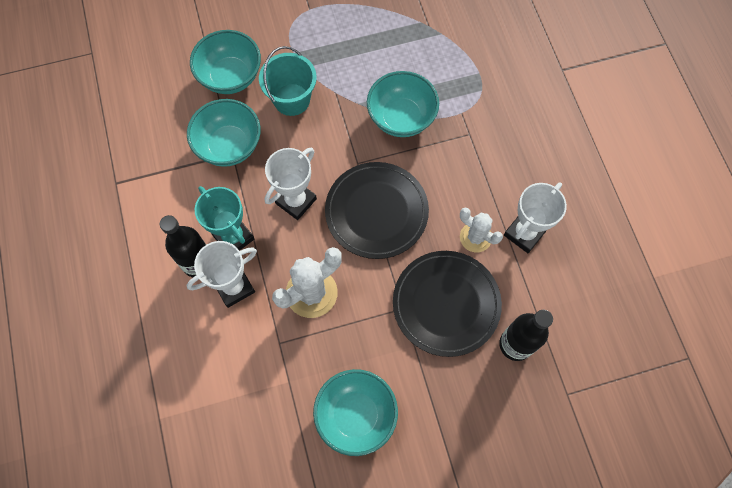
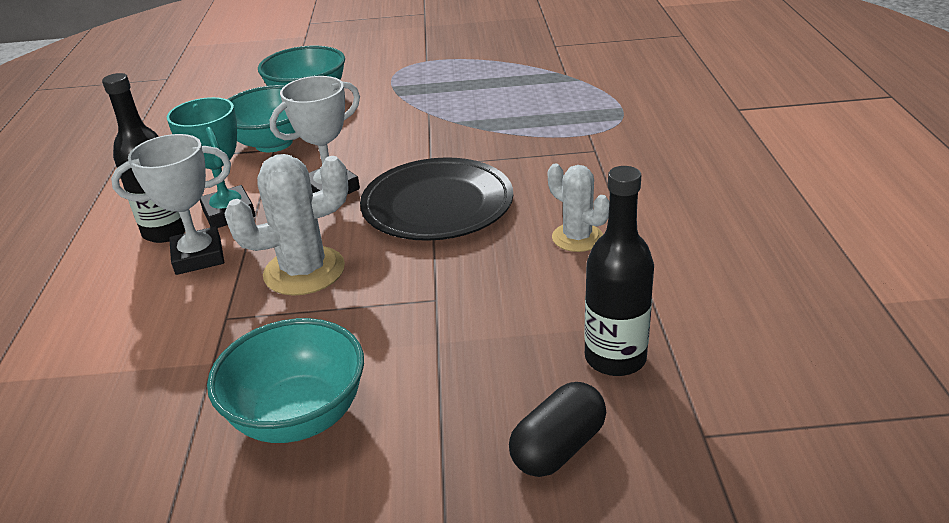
camera: 15 degrees right, 35 degrees down
turquoise bucket [259,46,317,116] -> none
turquoise bowl [367,71,439,137] -> none
black plate [393,251,502,357] -> none
white trophy [504,182,567,253] -> none
none -> black capsule [509,382,606,477]

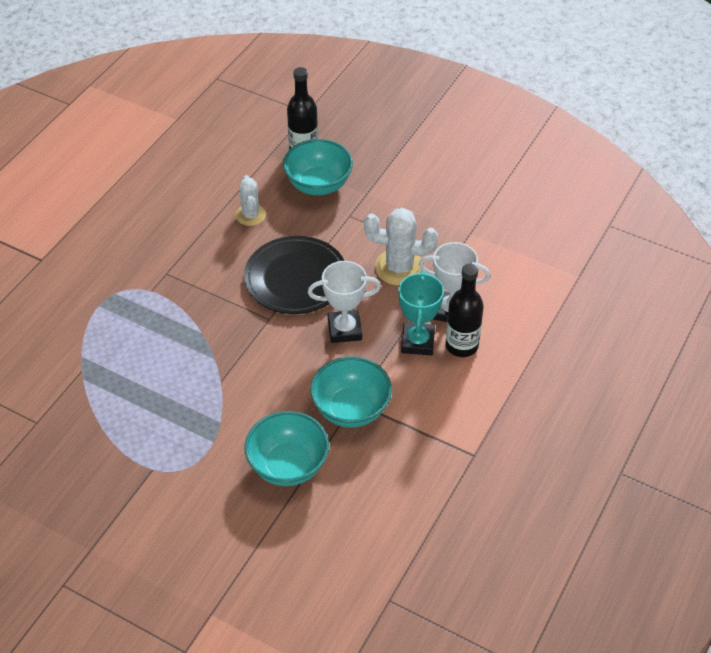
camera: 150 degrees left, 15 degrees up
turquoise bowl [207,318,364,443] -> turquoise bowl moved to [283,139,353,195]
black capsule [509,382,606,477] -> none

